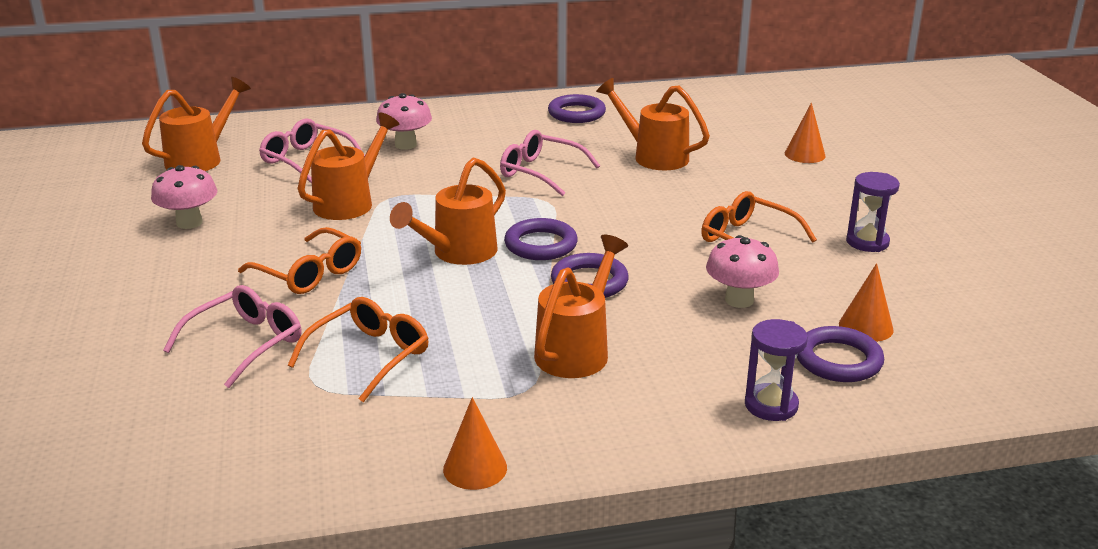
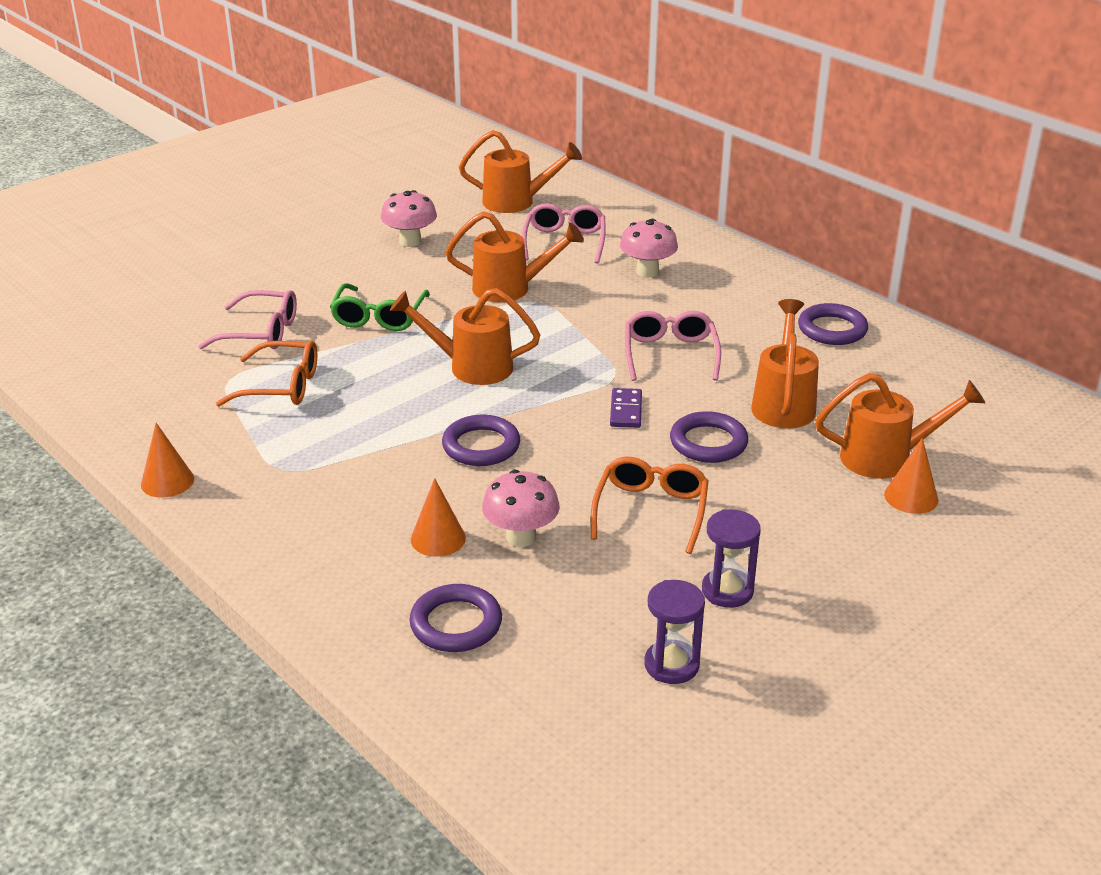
camera: 60 degrees right, 5 degrees up
orange glasses [238,227,361,294] -> green glasses [330,283,430,331]
purple ring [504,218,578,260] -> purple ring moved to [670,411,748,463]
orange watering can [534,235,628,378] -> orange watering can moved to [815,373,985,479]
purple hourglass [745,319,808,421] -> purple hourglass moved to [644,580,705,684]
orange cone [839,263,894,342] -> orange cone moved to [411,478,466,557]
none -> purple domino [610,388,642,428]

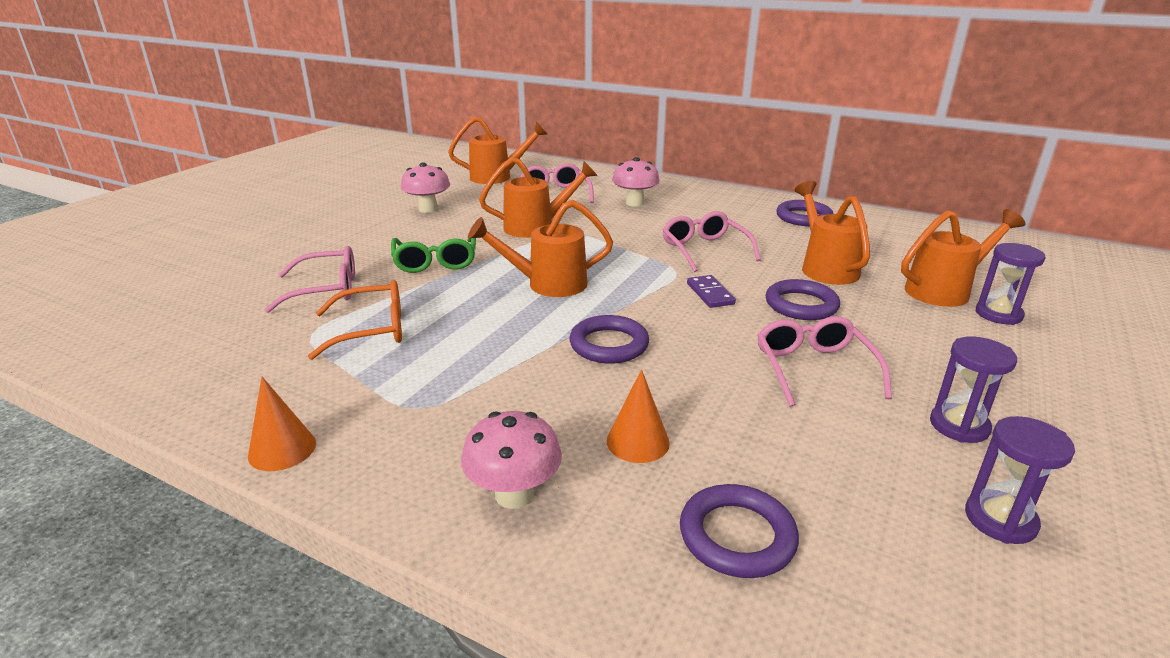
camera: 20 degrees left, 5 degrees down
pink mushroom [482,470,560,547] -> pink mushroom moved to [461,411,562,509]
orange glasses [591,457,709,554] -> pink glasses [757,316,892,407]
orange cone [884,438,938,514] -> purple hourglass [975,243,1046,325]

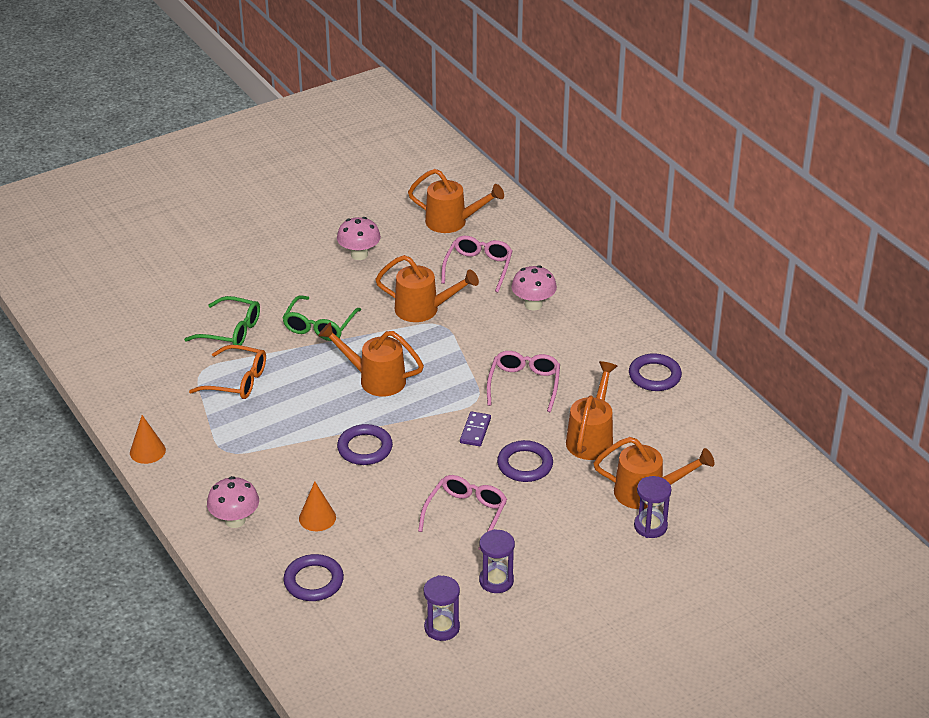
camera: 30 degrees right, 10 degrees up
pink glasses [265,246,355,313] -> green glasses [184,296,260,345]

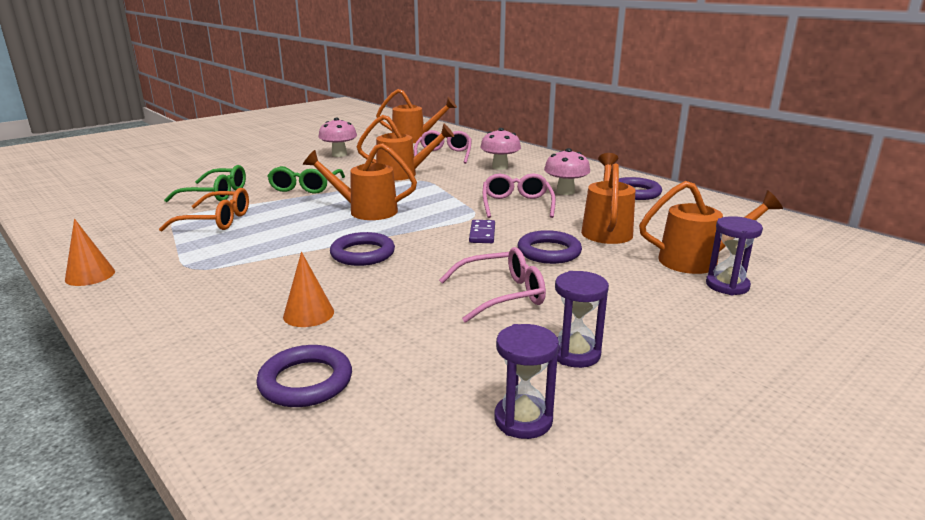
camera: 10 degrees left, 15 degrees down
pink mushroom [207,476,259,528] -> pink mushroom moved to [544,148,590,195]
pink glasses [418,475,507,550] -> pink glasses turned 60 degrees clockwise [439,247,546,323]

